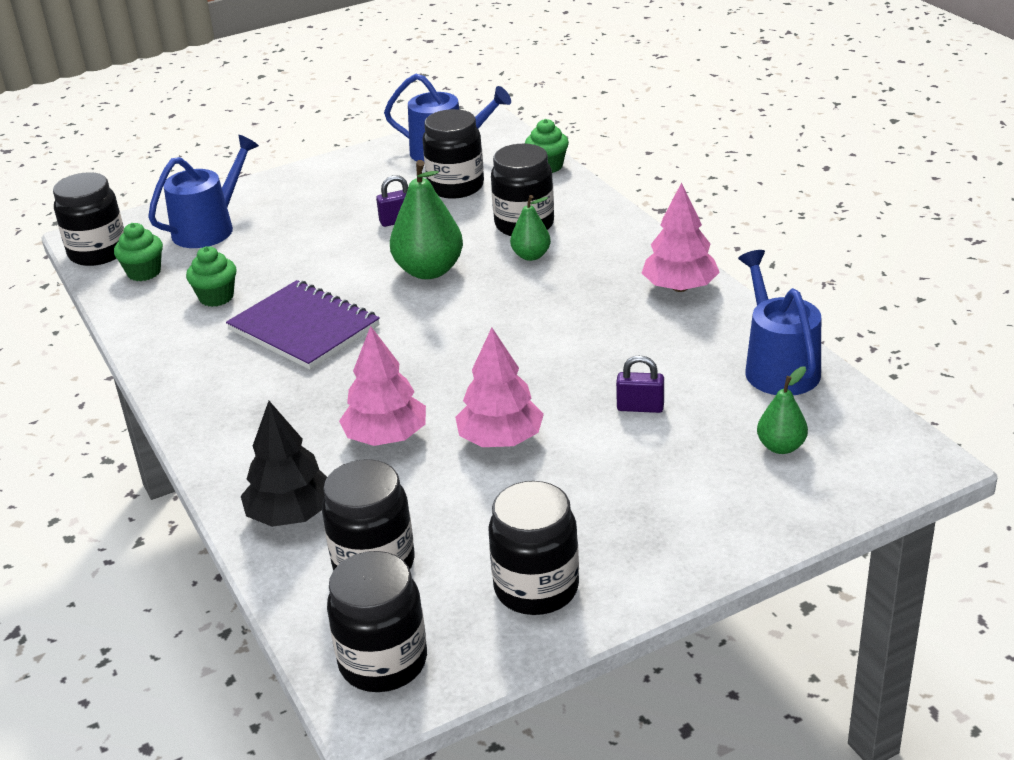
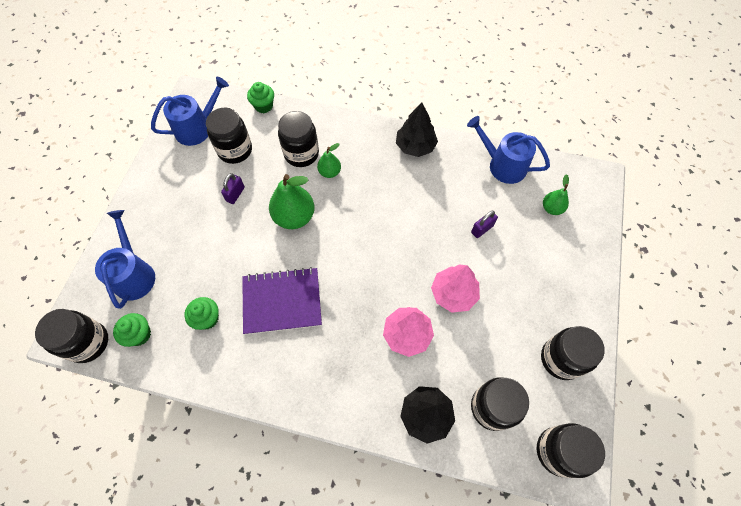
camera: 50 degrees left, 30 degrees up
pink tree [642,182,720,292] -> black tree [396,102,438,157]

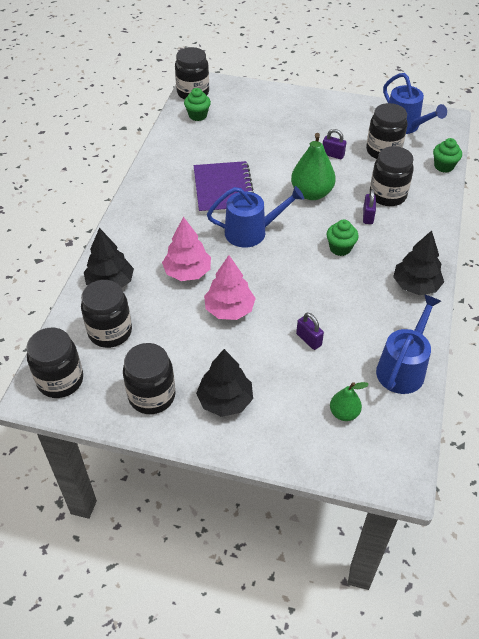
camera: 90 degrees right, 15 degrees down
blue watering can [95,210,155,309] -> blue watering can moved to [207,186,304,247]
green cupcake [184,297,219,330] -> green cupcake moved to [327,220,359,256]
green pear [317,143,341,178] -> purple padlock [363,189,376,224]
none -> black tree [196,349,253,417]

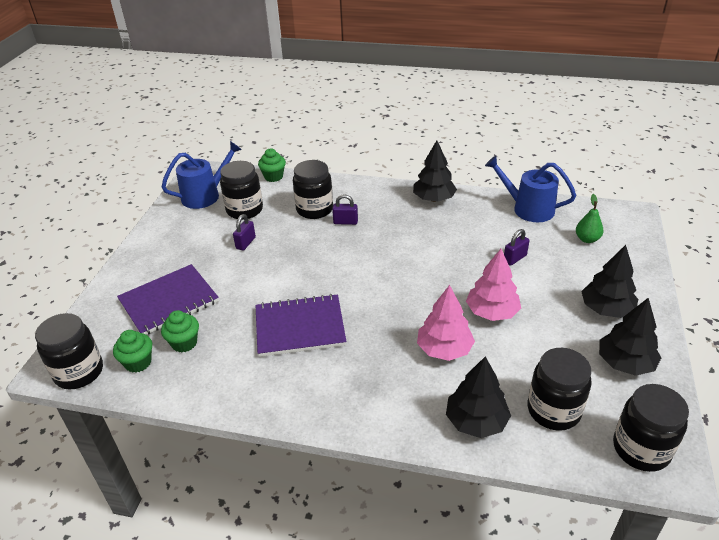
camera: 90 degrees left, 10 degrees down
black jar [123,343,176,414] -> black tree [599,298,661,376]
blue watering can [207,186,304,247] -> none
green pear [291,133,336,200] -> none
green cupcake [327,220,359,256] -> green cupcake moved to [161,310,199,352]
none -> purple notebook [117,264,219,335]

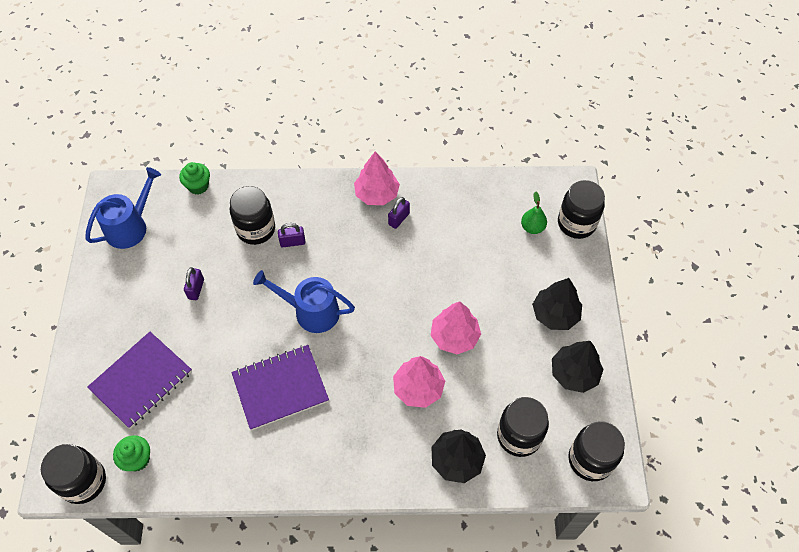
camera: 15 degrees left, 20 degrees up
green cupcake [161,310,199,352] -> none
black jar [220,161,263,220] -> black jar moved to [558,180,605,239]
black tree [413,141,457,202] -> pink tree [354,151,400,205]
blue watering can [485,156,576,222] -> blue watering can moved to [253,270,355,333]
purple padlock [504,229,529,266] -> purple padlock moved to [388,197,410,229]

